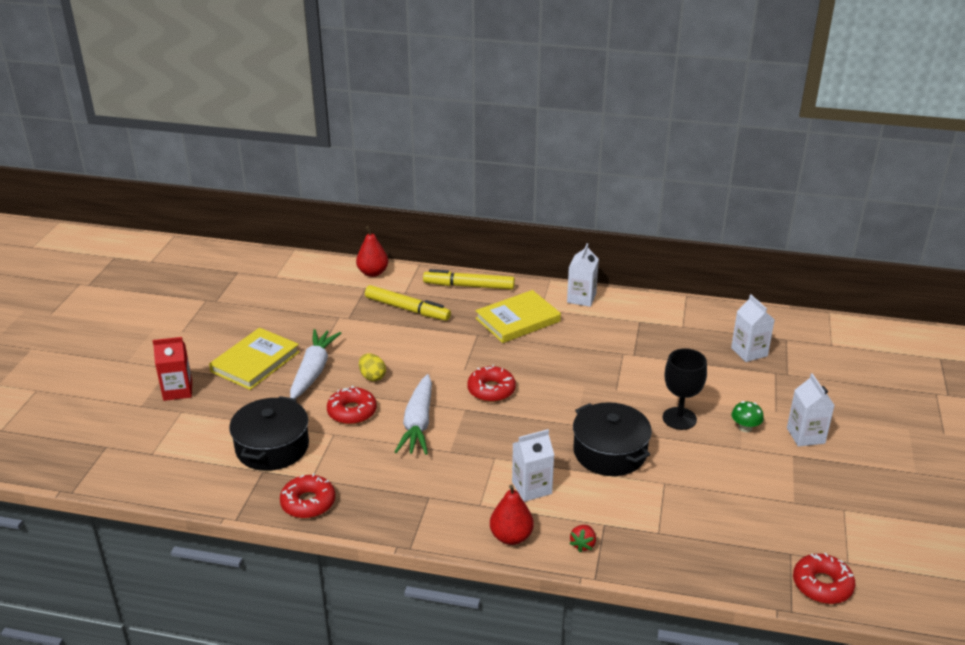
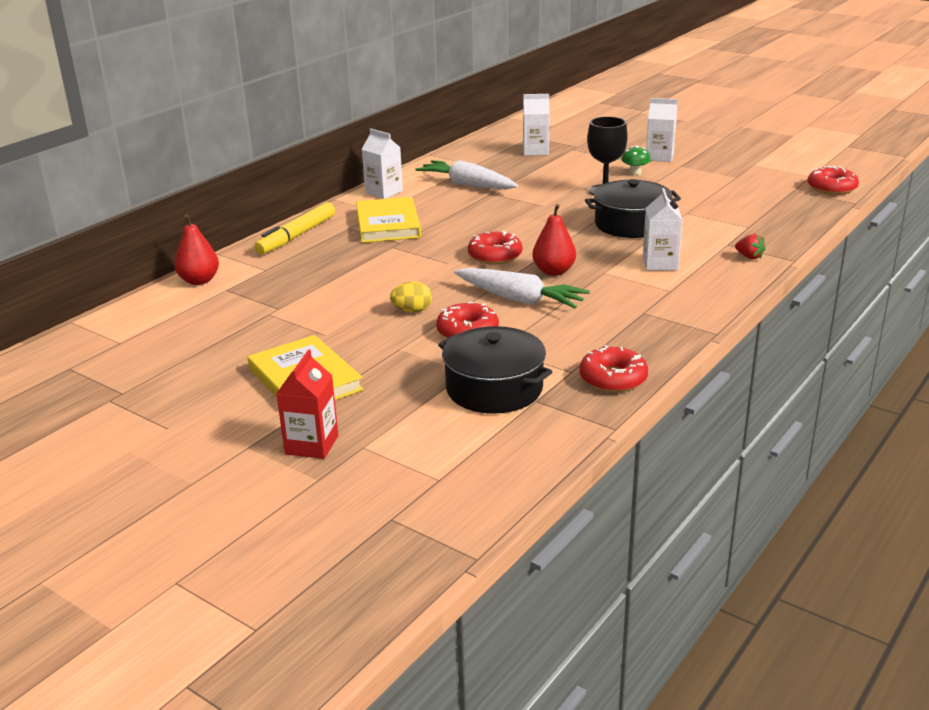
camera: 65 degrees left, 5 degrees down
white carrot [290,329,341,399] -> white carrot moved to [415,160,518,189]
yellow marker [365,285,451,321] -> none
red pear [490,484,534,545] -> red pear moved to [532,204,576,276]

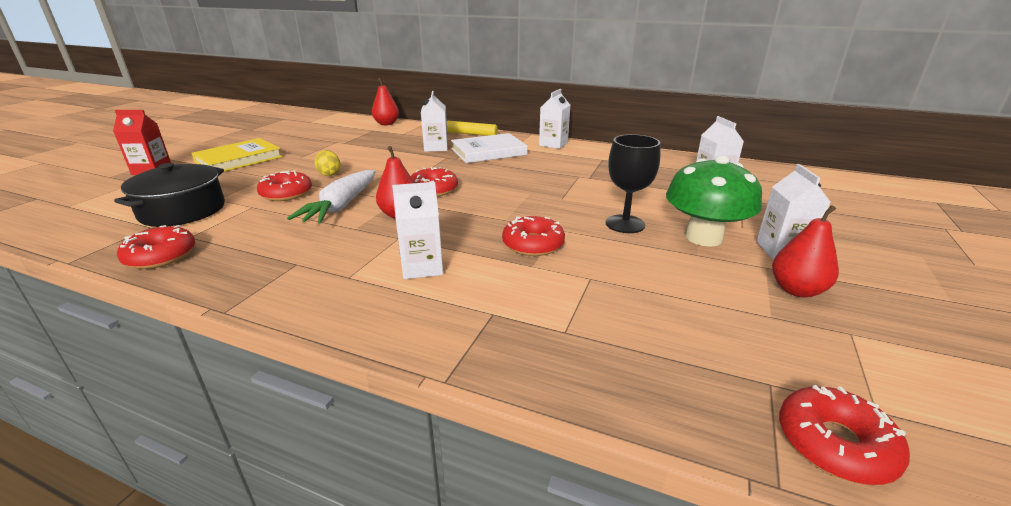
camera: 75 degrees right, 0 degrees up
yellow book [356,197,421,243] -> white book [451,133,528,163]
white carrot [415,160,518,189] -> none
black pot [585,179,681,238] -> red donut [502,216,565,256]
green mushroom [621,145,651,175] -> green mushroom [666,155,762,247], size x2.28
red strawberry [735,234,766,260] -> none
none -> white carton [421,91,448,152]
none -> red pear [772,205,839,298]

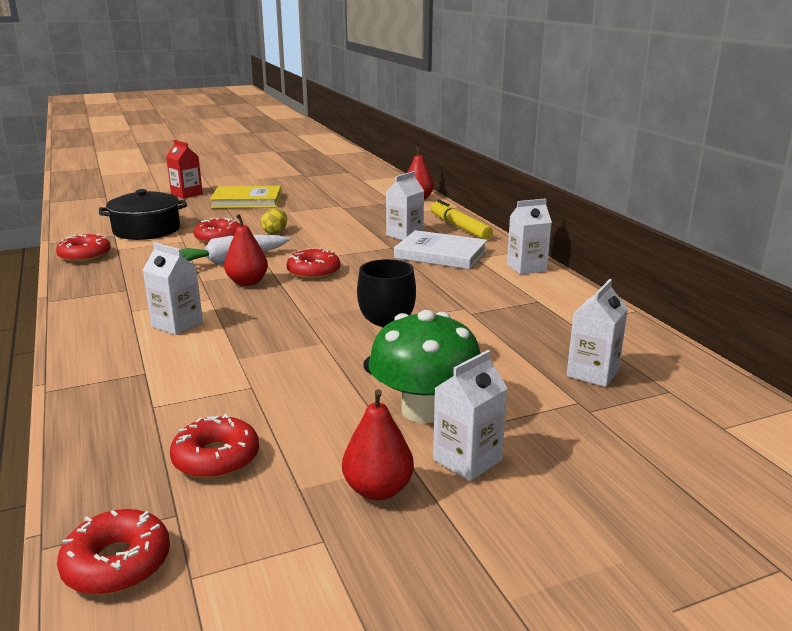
camera: 45 degrees right, 5 degrees down
red donut [502,216,565,256] -> red donut moved to [170,414,259,479]

